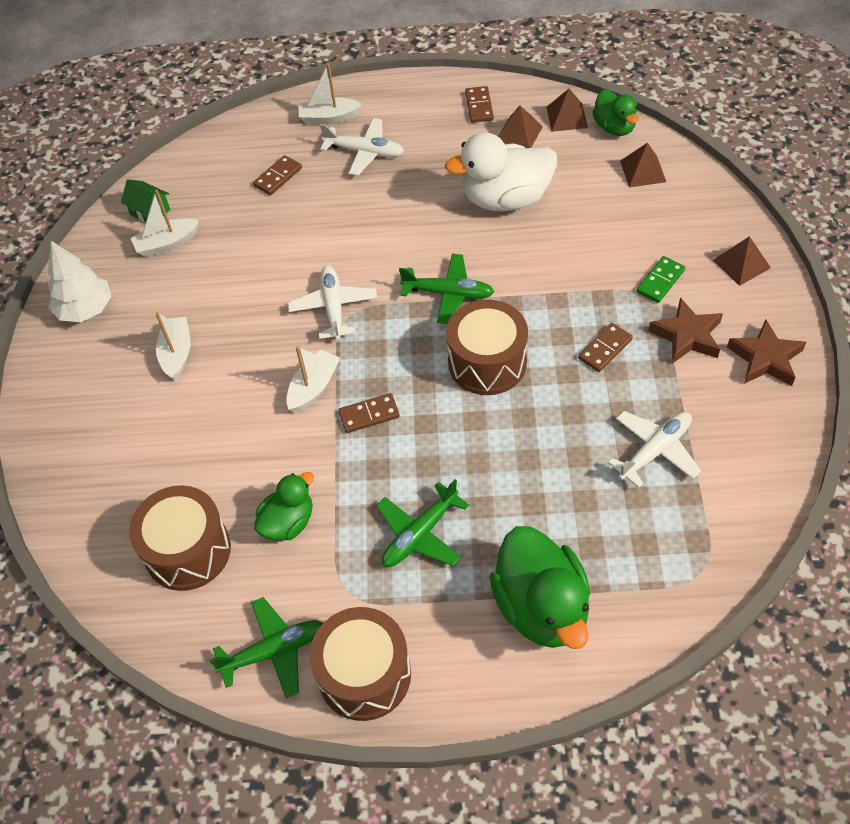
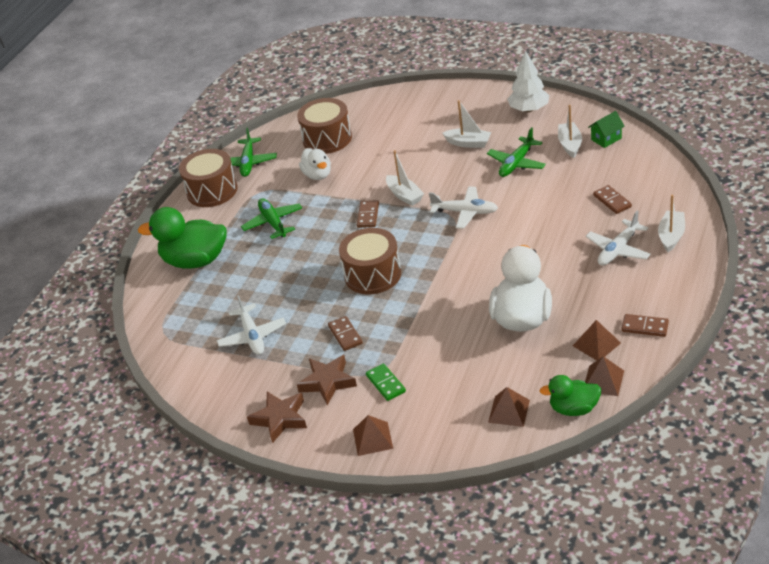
camera: 115 degrees right, 15 degrees down
green duck [254,472,314,541] -> white duck [299,148,331,180]
green plane [399,254,494,324] -> green plane moved to [487,127,546,177]

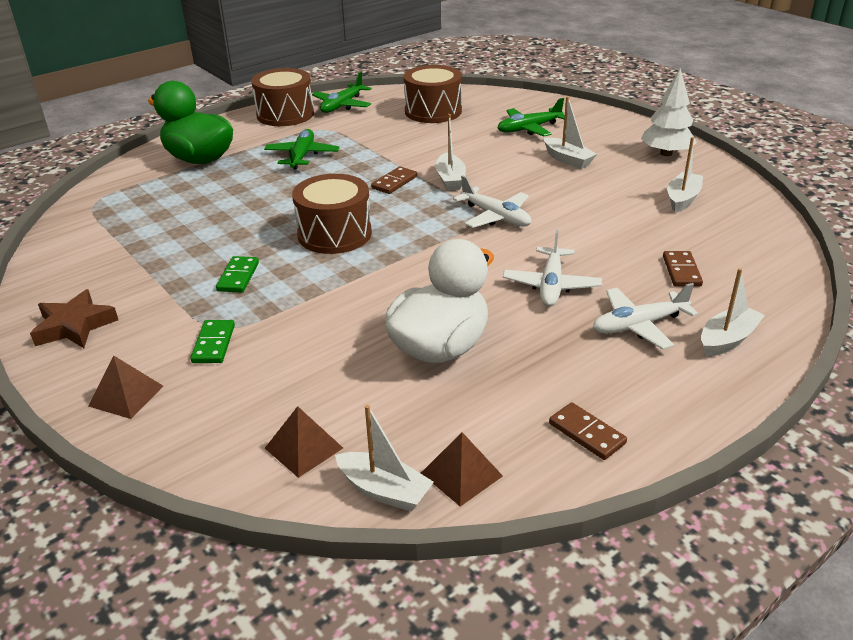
camera: 25 degrees right, 5 degrees down
white plane [217,295,286,355] -> white plane moved to [503,230,602,307]
brown star [297,355,357,405] -> none
white duck [299,148,331,180] -> none
brown domino [328,316,363,351] -> green domino [216,256,259,293]
green plane [487,127,546,177] -> green plane moved to [498,98,565,136]
green duck [540,375,601,416] -> white boat [335,405,434,512]
brown pyramid [573,320,621,360] -> none
green house [588,111,625,148] -> none

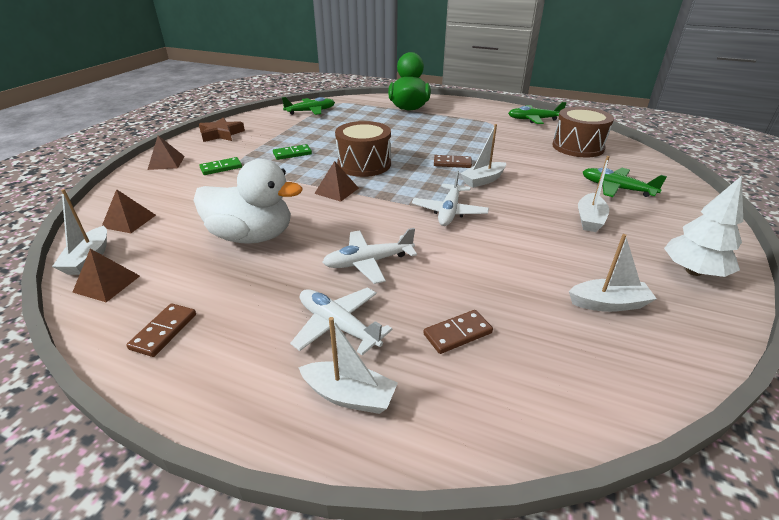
camera: 60 degrees right, 0 degrees up
brown drum [251,68,314,126] -> none
green plane [264,129,340,170] -> green plane moved to [282,97,335,115]
none -> brown pyramid [314,161,359,202]

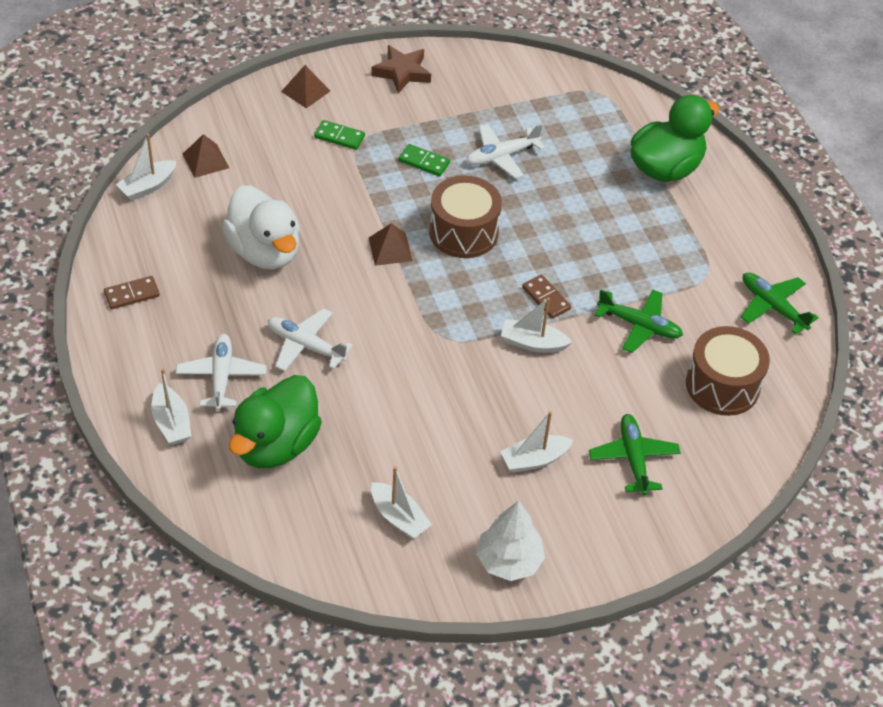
camera: 45 degrees right, 15 degrees up
brown pyramid [72,249,140,302] -> none
green plane [282,97,335,115] -> green plane moved to [595,289,683,353]
white plane [412,170,489,226] -> white plane moved to [466,124,545,179]
brown domino [423,310,493,354] -> green duck [229,375,322,468]

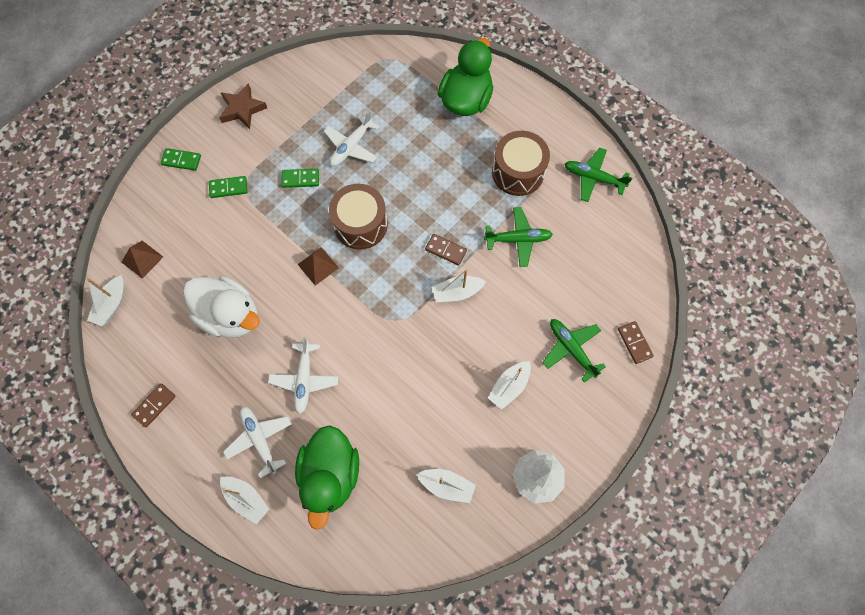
camera: 25 degrees left, 20 degrees up
white plane [268,308,353,371] -> white plane turned 90 degrees counterclockwise [268,337,338,414]
brown pyramid [281,65,330,108] -> green domino [160,148,201,171]
brown drum [686,326,770,416] -> brown drum moved to [492,131,550,196]
none -> brown domino [618,321,654,364]

